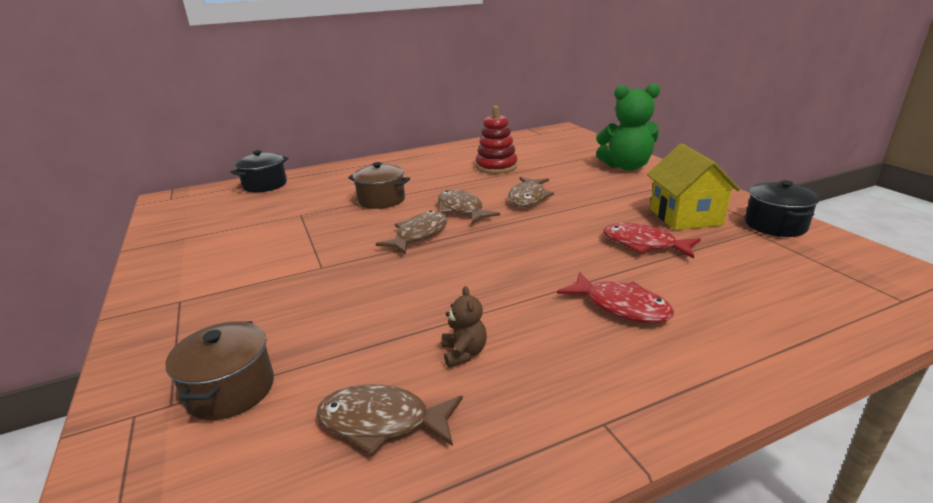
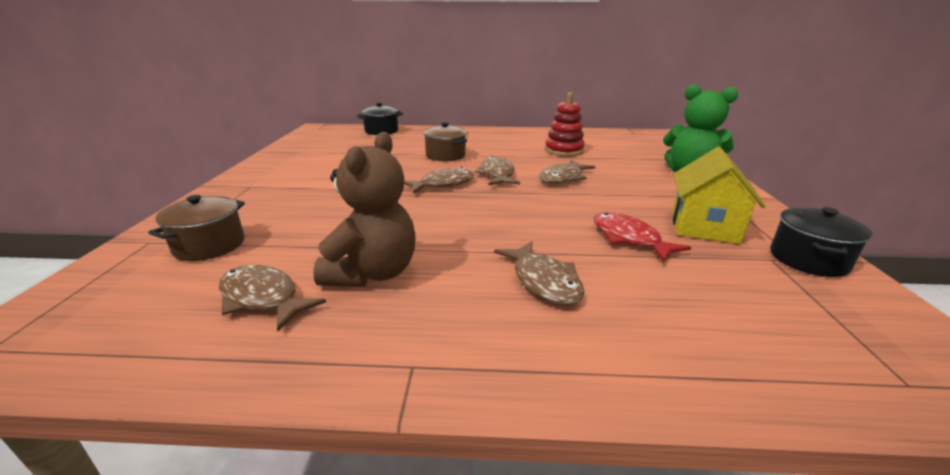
camera: 25 degrees right, 0 degrees up
brown teddy bear [441,286,487,367] -> brown teddy bear [313,132,415,287], size x2.18
red fish [557,272,674,323] -> brown fish [494,241,584,305]

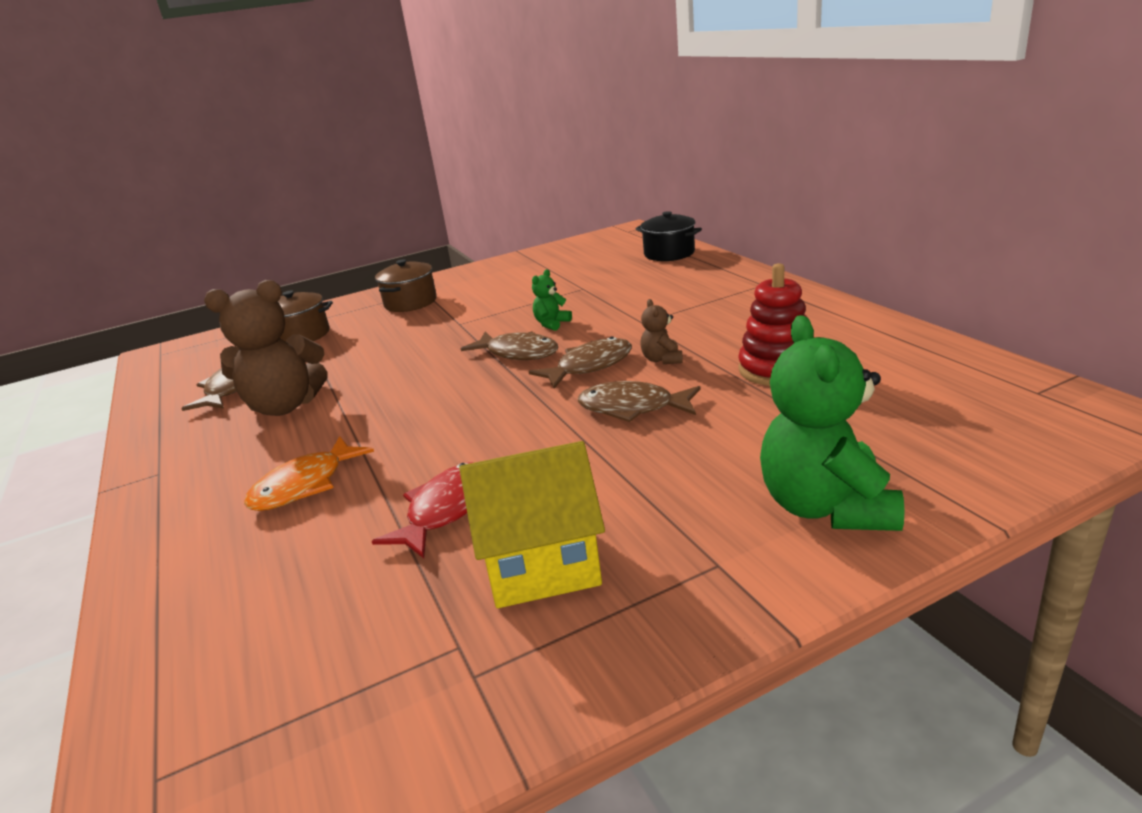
camera: 65 degrees right, 0 degrees up
brown pot [423,122,467,162] -> brown pot moved to [375,259,437,312]
brown fish [494,241,584,305] -> orange fish [244,436,374,511]
black pot [770,207,872,277] -> none
none -> green teddy bear [532,269,572,331]
none -> brown teddy bear [640,299,683,364]

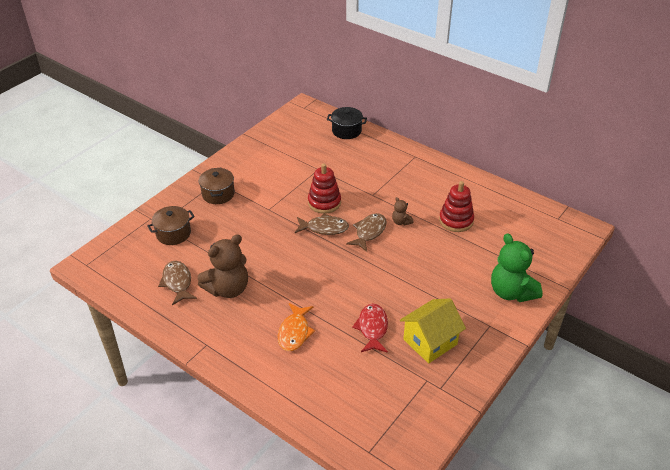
camera: 30 degrees left, 15 degrees up
green teddy bear [532,269,572,331] -> red stacking toy [308,163,341,213]
brown fish [578,381,701,422] -> none

